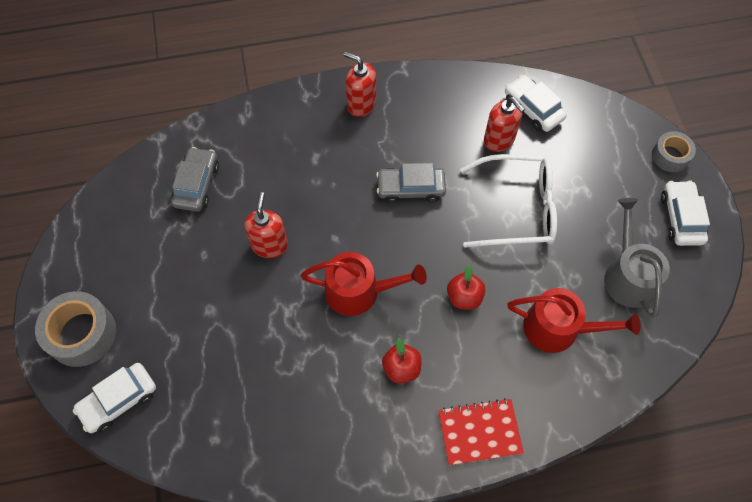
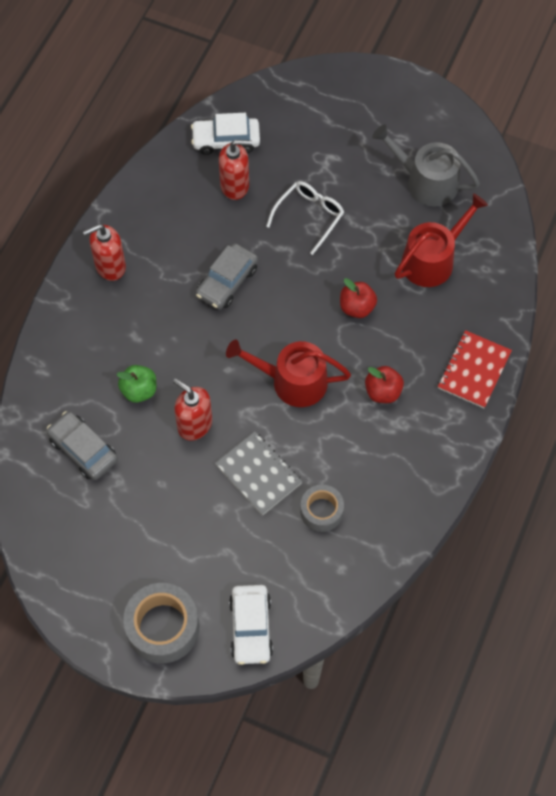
camera: 55 degrees left, 0 degrees up
red watering can [300,252,427,316] -> red watering can turned 120 degrees counterclockwise [226,339,351,407]
white glasses [460,154,557,248] -> white glasses [266,181,344,255], size x0.63
grey tape [652,131,696,172] -> grey tape moved to [300,485,344,532]
white car [661,180,710,246] -> none
none -> green apple [116,365,156,403]
none -> grey notebook [215,431,302,516]

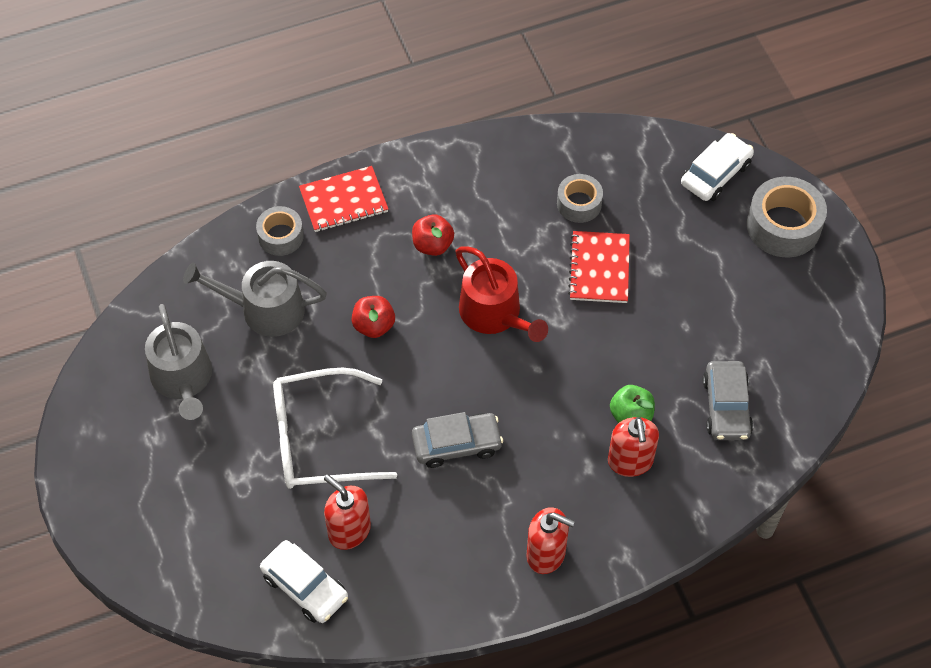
camera: 135 degrees left, 5 degrees down
red soap dispenser [173,378,212,441] -> red soap dispenser moved to [608,417,659,477]
grey notebook [215,431,302,516] -> red notebook [568,231,630,303]
white glasses [266,181,344,255] -> white glasses [273,367,397,489], size x1.59
red watering can [395,193,488,287] -> grey watering can [183,261,327,337]
none -> grey tape [256,206,304,256]

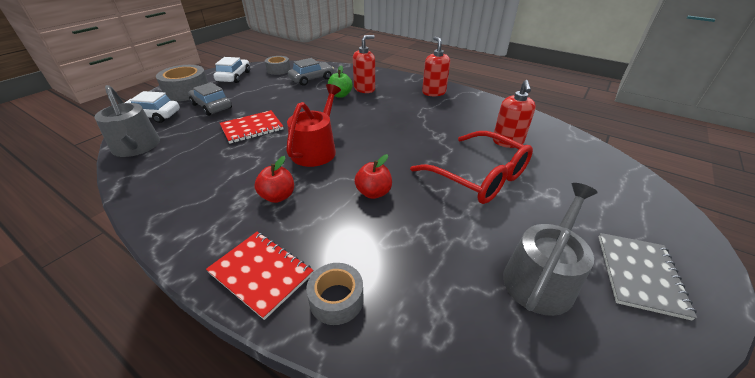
camera: 125 degrees left, 20 degrees down
grey watering can [183,261,327,337] -> grey watering can moved to [95,85,160,157]
white car [260,540,348,623] -> white car moved to [214,57,250,83]
white glasses [273,367,397,489] -> red glasses [410,131,533,204]
grey car [412,412,503,468] -> grey car moved to [188,82,232,116]
grey tape [557,174,603,223] -> grey tape moved to [265,56,291,75]
none -> grey notebook [599,233,697,321]

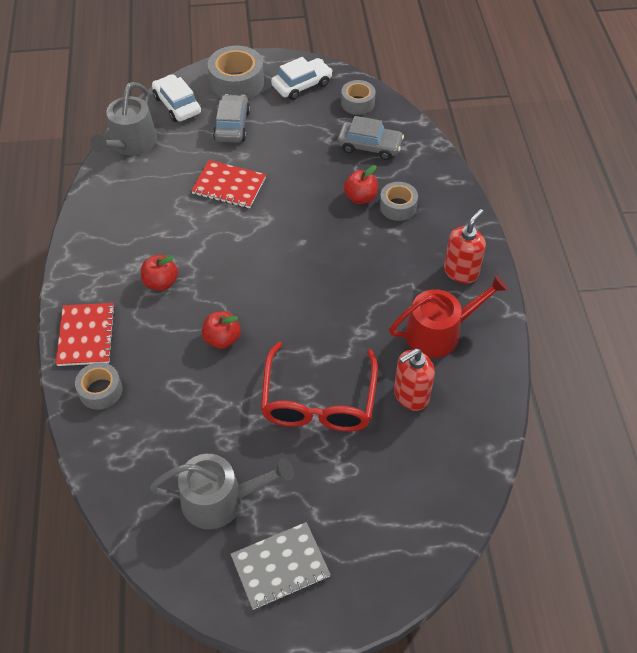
camera: 50 degrees right, 15 degrees up
red watering can [286,84,341,167] -> red watering can moved to [389,275,508,358]
green apple [328,65,353,98] -> red apple [344,165,378,204]
red soap dispenser [353,35,375,93] -> grey tape [380,182,418,221]

